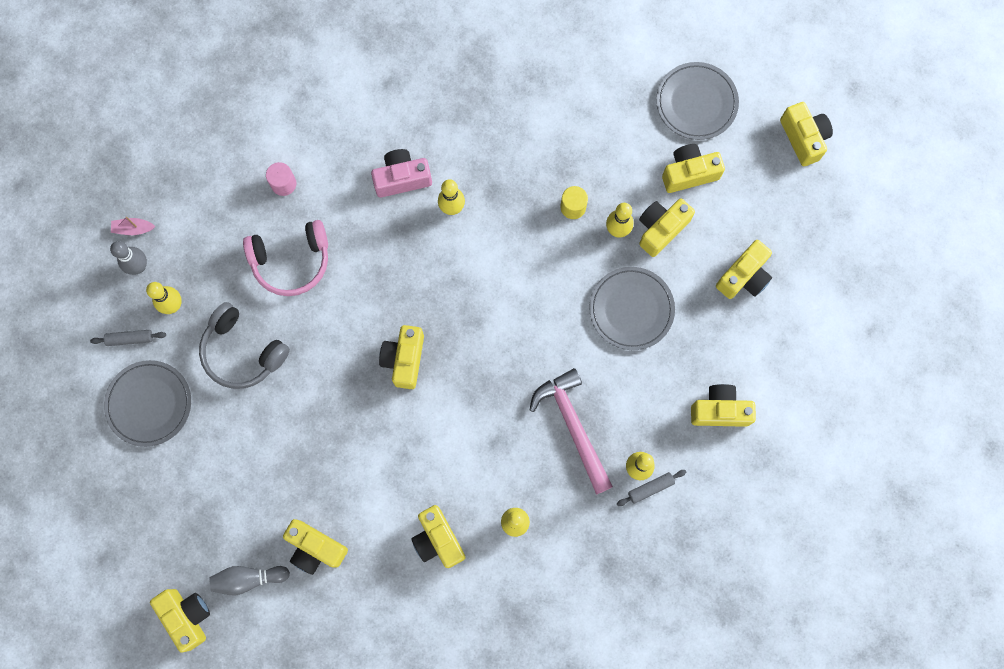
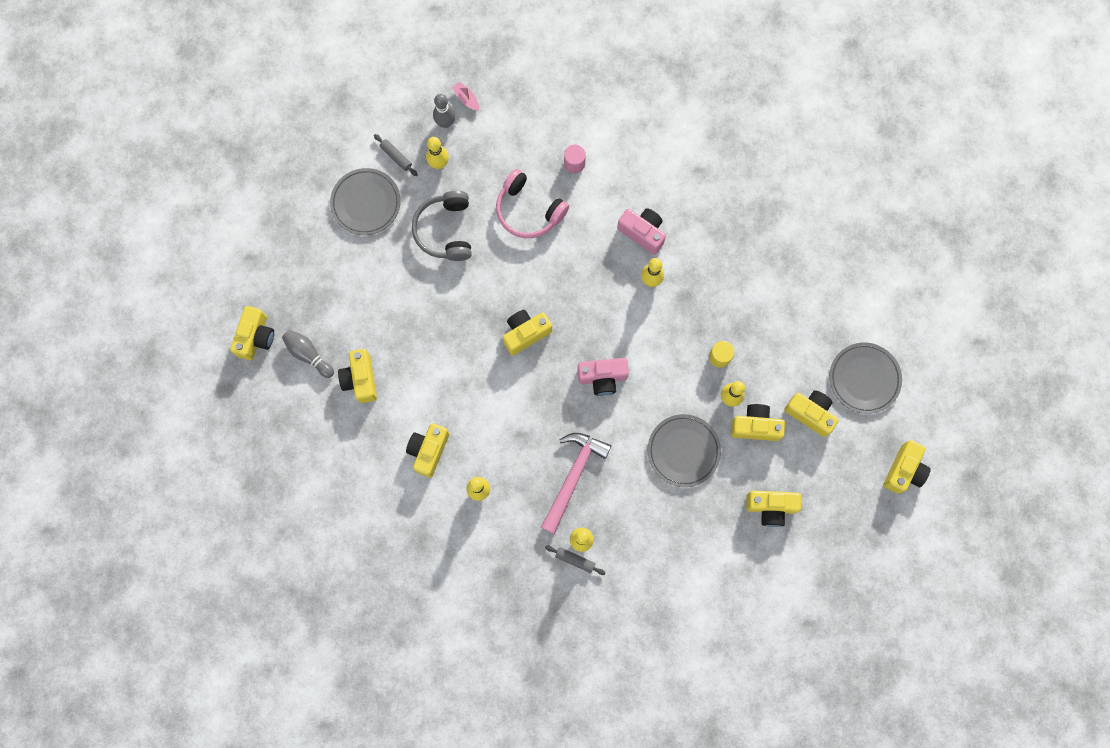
camera: 50 degrees right, 0 degrees up
yellow camera [691,384,756,427] -> none
none -> pink camera [577,358,629,396]

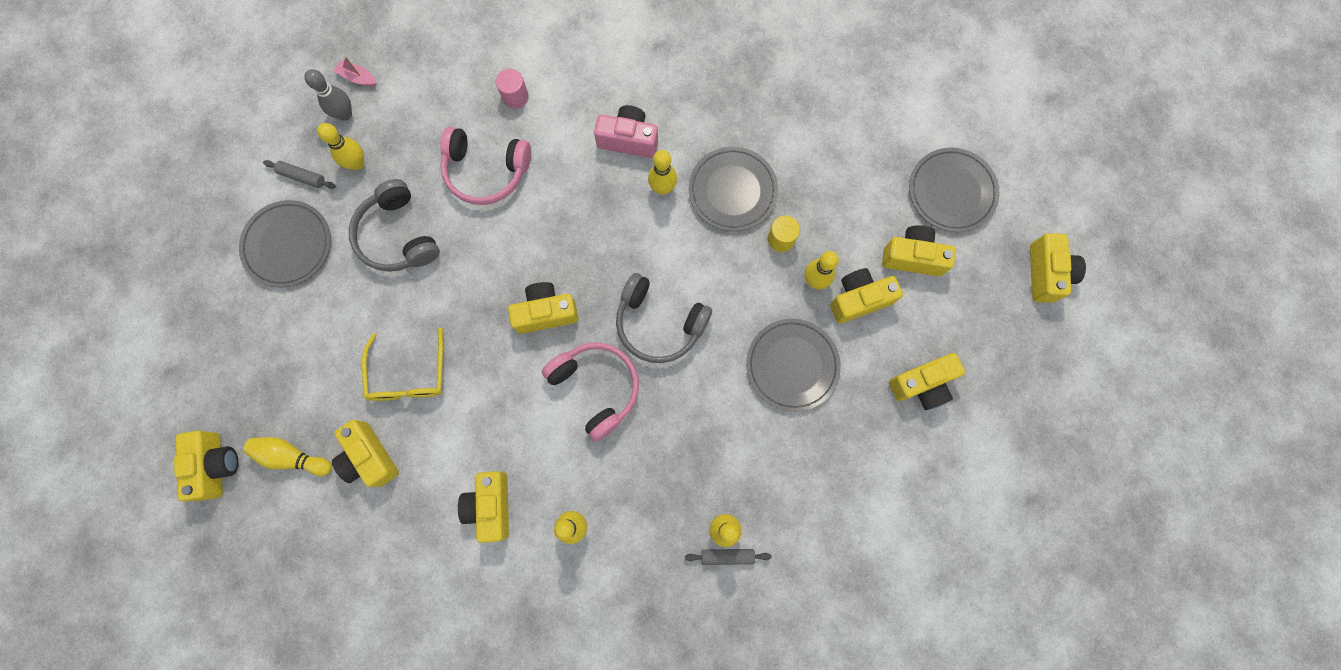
camera: 25 degrees left, 0 degrees up
grey bowling pin [282,330,334,378] -> yellow bowling pin [243,437,332,476]
yellow camera [503,310,552,355] -> yellow camera turned 45 degrees clockwise [508,282,578,334]
pink hammer [541,433,611,534] -> none
pink camera [577,358,629,396] -> grey headphones [616,273,712,363]
none -> yellow glasses [362,328,443,401]
none -> pink headphones [542,343,639,442]
none -> grey plate [689,147,778,231]

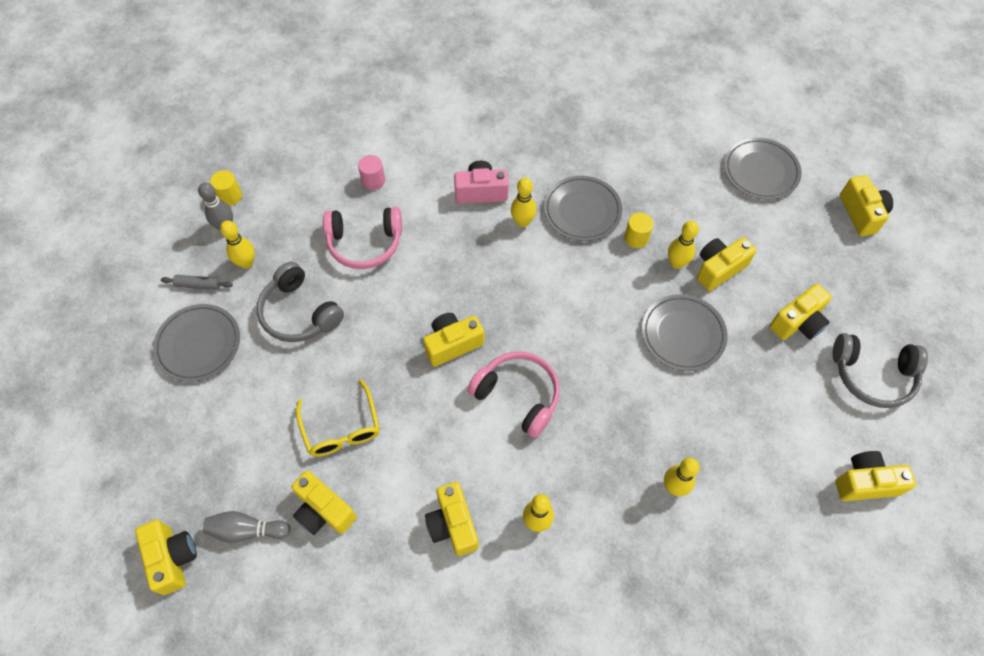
camera: 15 degrees left, 15 degrees down
yellow bowling pin [243,437,332,476] -> grey bowling pin [203,511,291,543]
pink boat [334,57,377,86] -> yellow cylinder [210,170,242,206]
grey headphones [616,273,712,363] -> grey headphones moved to [833,333,928,408]
grey rolling pin [685,549,772,565] -> none
yellow camera [882,225,956,276] -> yellow camera moved to [835,451,916,501]

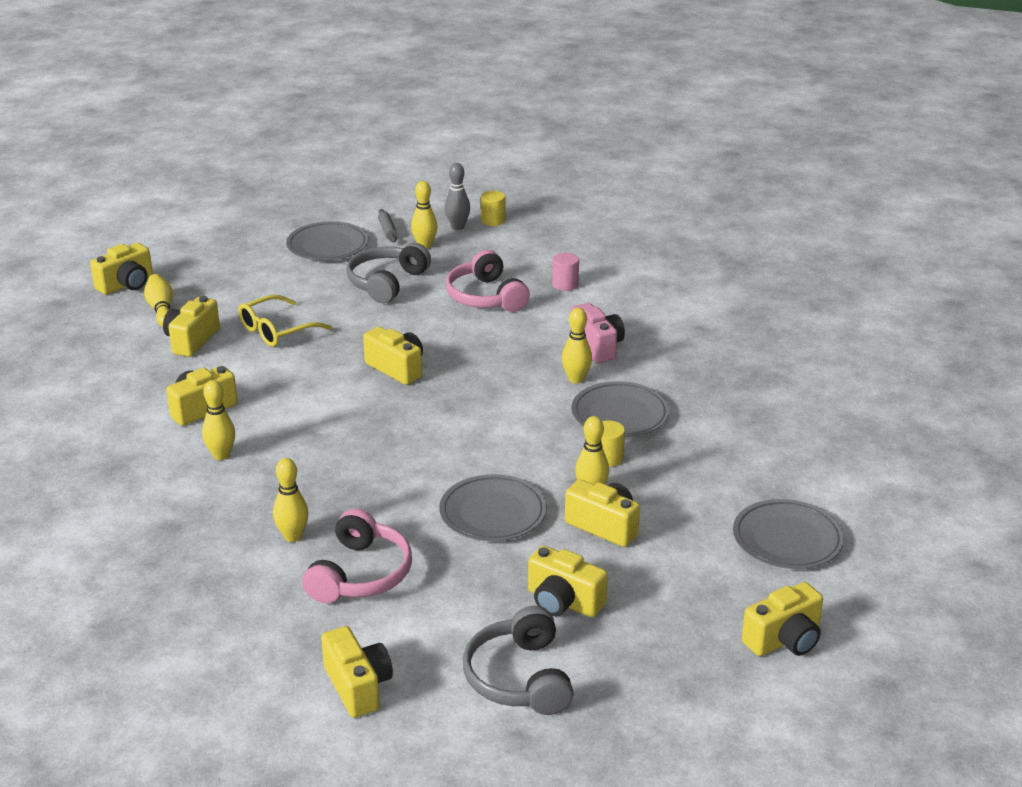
camera: 70 degrees right, 30 degrees down
grey bowling pin [203,511,291,543] -> yellow bowling pin [144,274,173,327]
pink headphones [467,352,560,438] -> pink headphones moved to [302,509,412,603]

